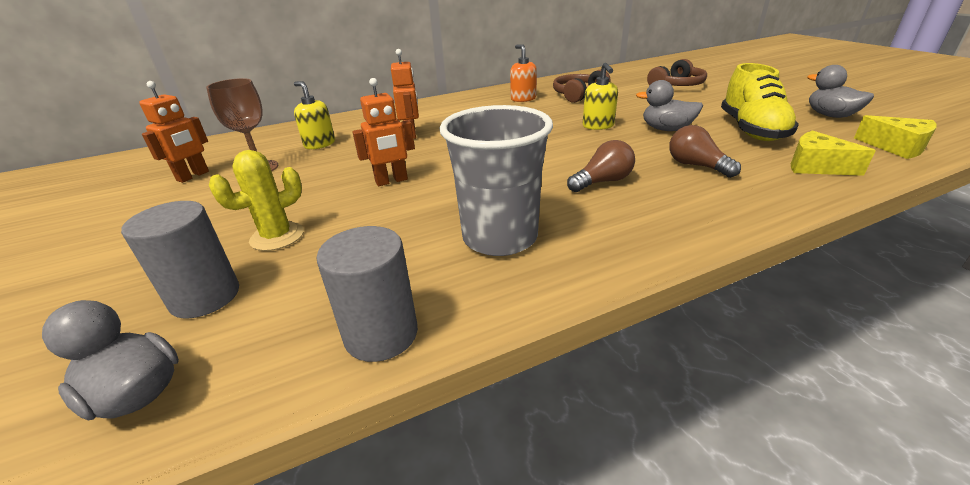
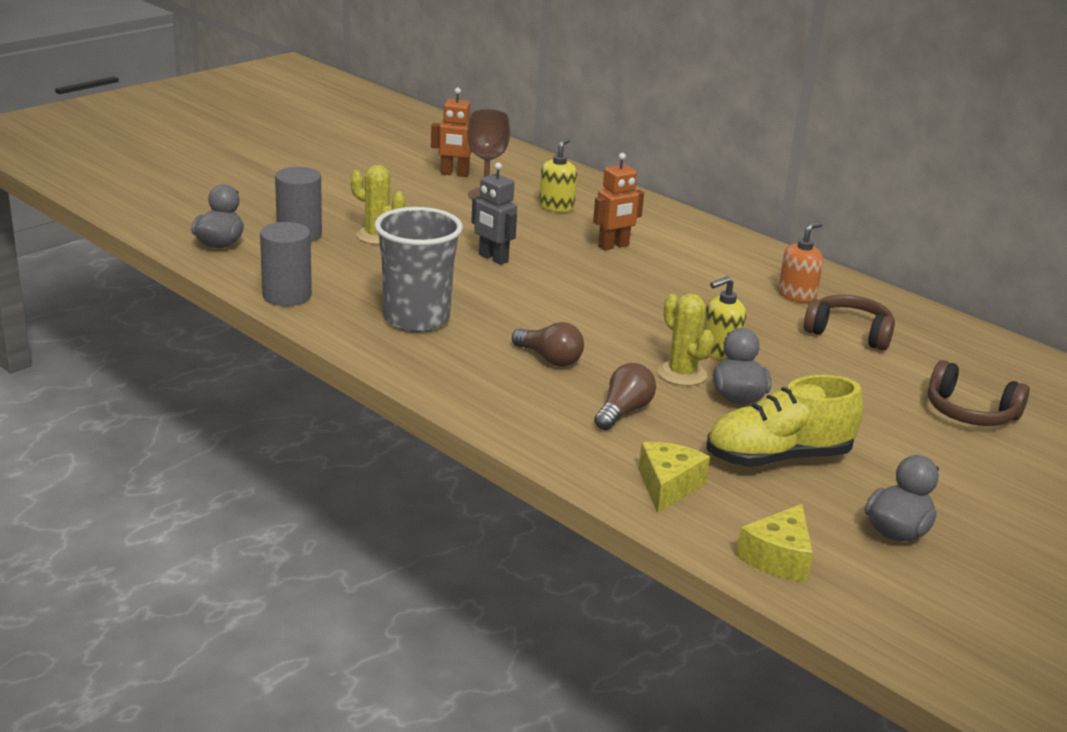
camera: 65 degrees right, 5 degrees down
orange robot [352,78,415,186] -> grey robot [471,162,517,265]
none -> yellow cactus [658,293,714,386]

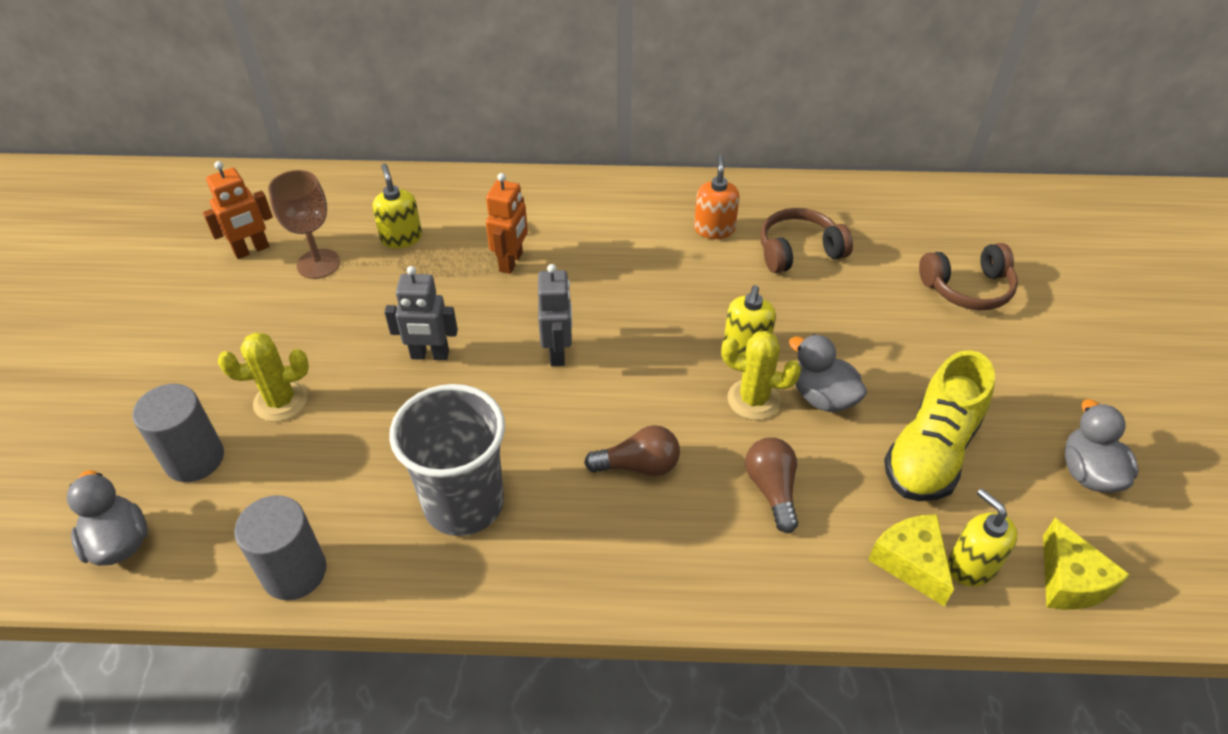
camera: 40 degrees left, 20 degrees up
none -> grey robot [538,264,572,366]
none -> yellow soap dispenser [948,489,1018,587]

